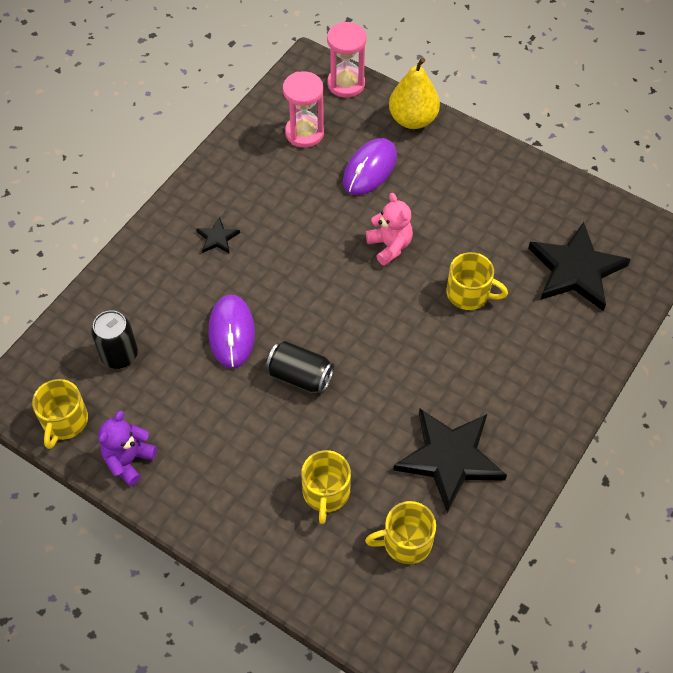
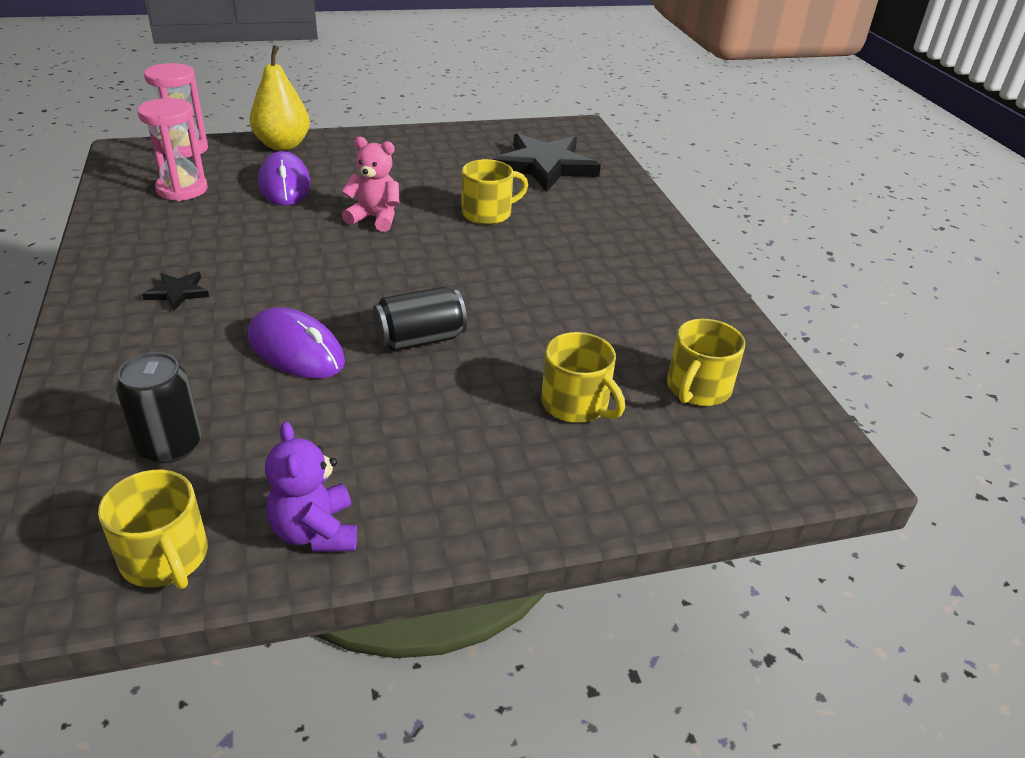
camera: 50 degrees left, 20 degrees down
black star [394,408,507,513] -> none

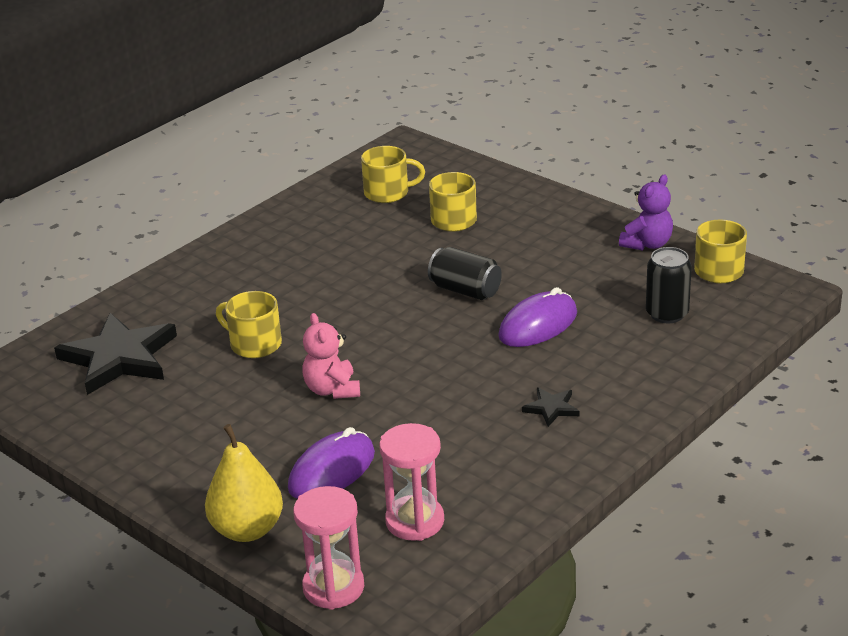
camera: 120 degrees left, 5 degrees down
purple mouse [248,307,345,379] -> purple mouse turned 45 degrees clockwise [498,287,577,347]

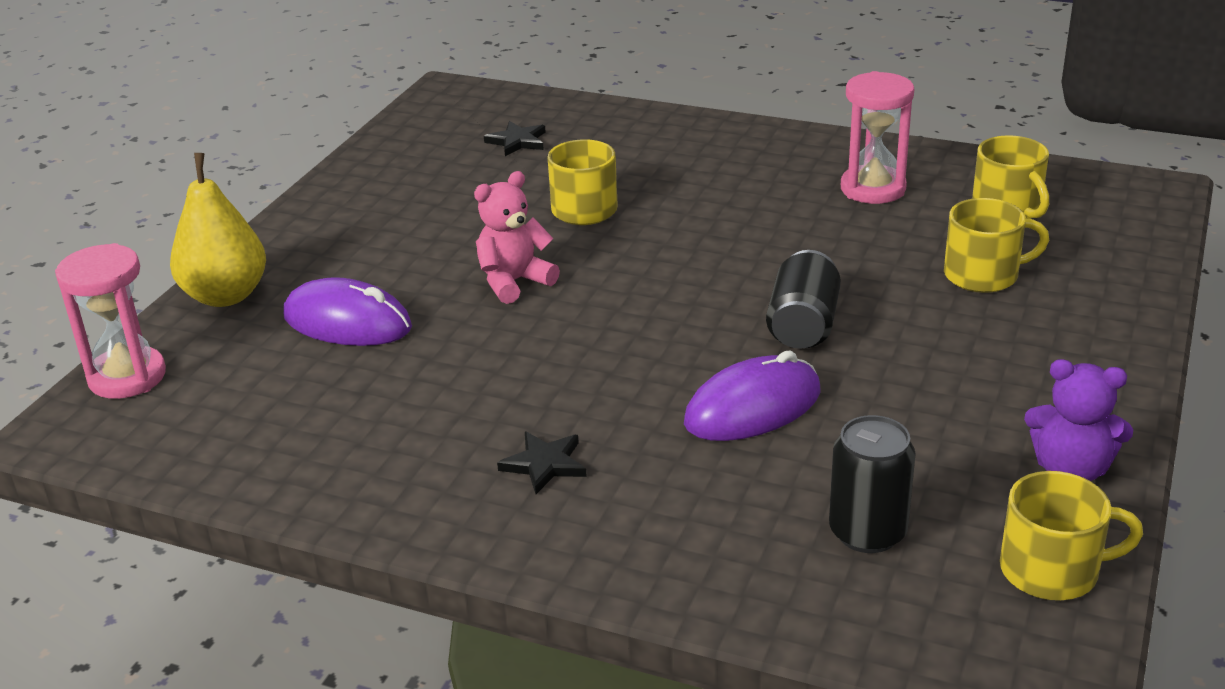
camera: 70 degrees right, 0 degrees up
black star [54,313,177,395] -> black star [484,121,545,156], size x0.44
pink hourglass [379,423,444,541] -> pink hourglass moved to [841,71,914,204]
purple mouse [498,287,577,347] -> purple mouse turned 60 degrees counterclockwise [684,350,820,441]

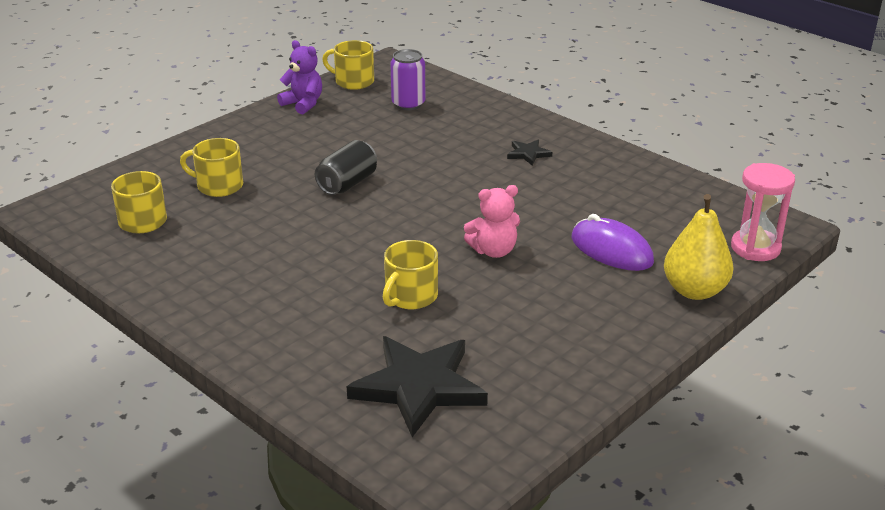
camera: 160 degrees left, 0 degrees up
black star [484,121,545,156] -> black star [347,336,488,437], size x2.26
purple mouse [684,350,820,441] -> none
black can [829,415,916,553] -> purple can [390,49,425,110]
pink hourglass [841,71,914,204] -> none

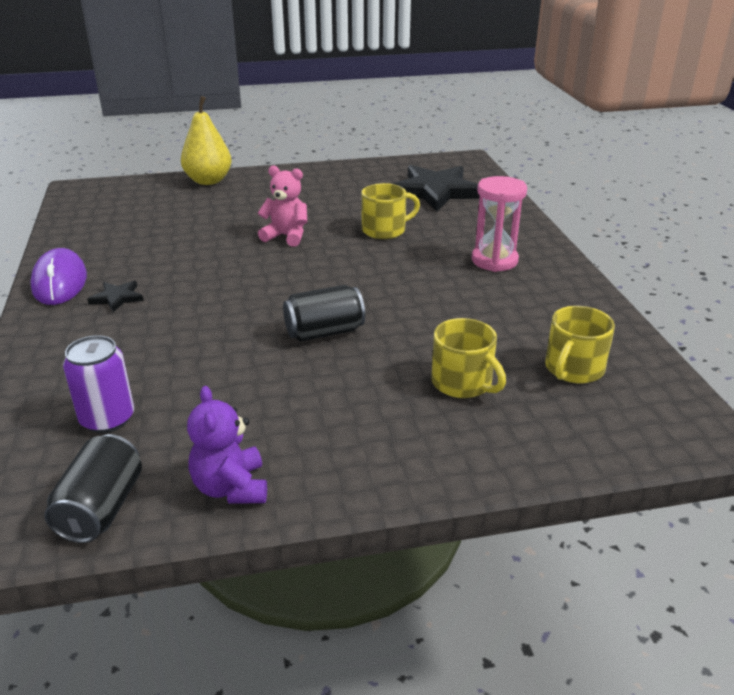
camera: 145 degrees left, 0 degrees up
yellow mug [322,40,374,90] -> black can [44,434,142,543]
purple mouse [572,214,654,271] -> purple mouse moved to [30,248,87,305]
pink hourglass [731,163,795,261] -> pink hourglass moved to [472,176,527,272]

